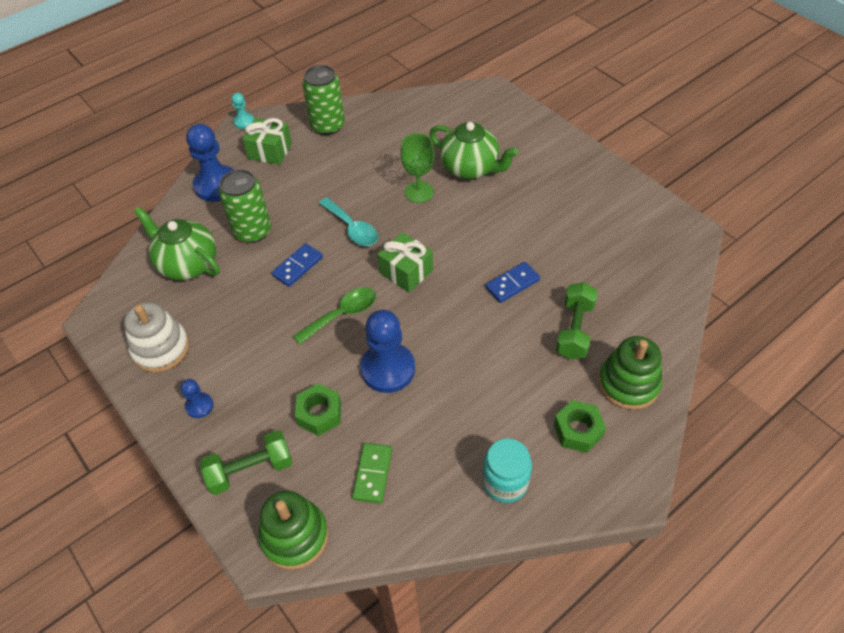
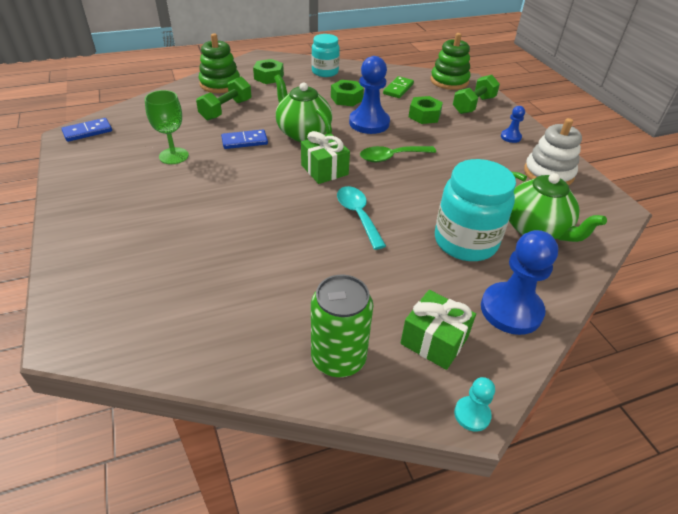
camera: 165 degrees left, 10 degrees down
green dumbbell [200,430,293,495] -> green dumbbell turned 45 degrees counterclockwise [453,75,500,114]
green can [219,169,271,243] -> turquoise jar [435,159,516,261]
blue domino [271,243,323,287] -> blue domino moved to [61,118,112,142]
green goblet [400,133,434,203] -> green goblet moved to [145,90,189,164]
green teapot [429,122,518,179] -> green teapot moved to [274,74,332,142]
none -> green nut [331,80,364,106]

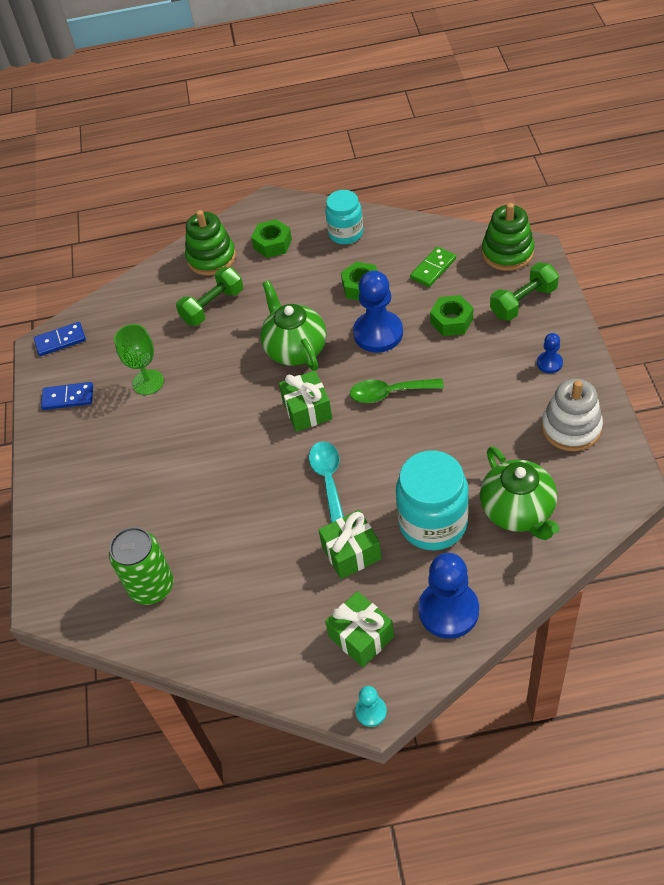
camera: 20 degrees right, 10 degrees up
blue domino [221,129,268,149] -> blue domino moved to [41,382,93,410]
green can [311,275,373,377] -> green can moved to [109,527,173,605]
none -> green gift [319,510,382,579]

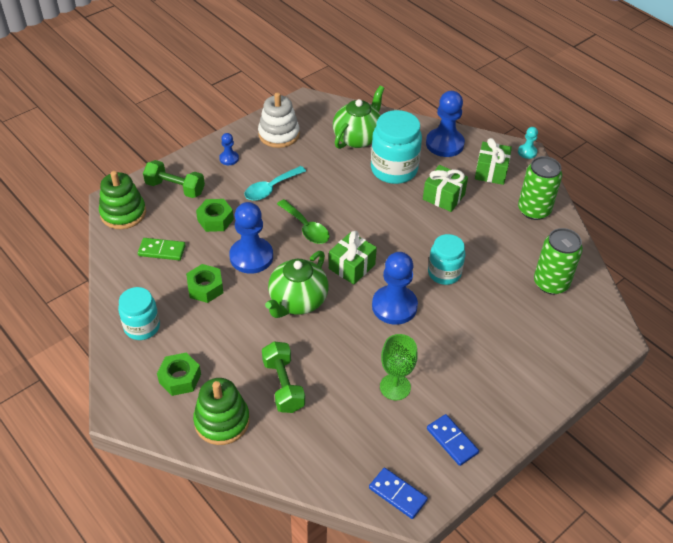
camera: 130 degrees left, 5 degrees down
green dumbbell [176,267,243,326] -> green dumbbell turned 60 degrees clockwise [262,341,305,413]
turquoise spoon [309,442,344,523] -> turquoise spoon moved to [245,166,306,201]
none -> blue pawn [372,252,418,325]
none -> turquoise jar [428,234,466,285]
none -> green can [518,156,562,220]

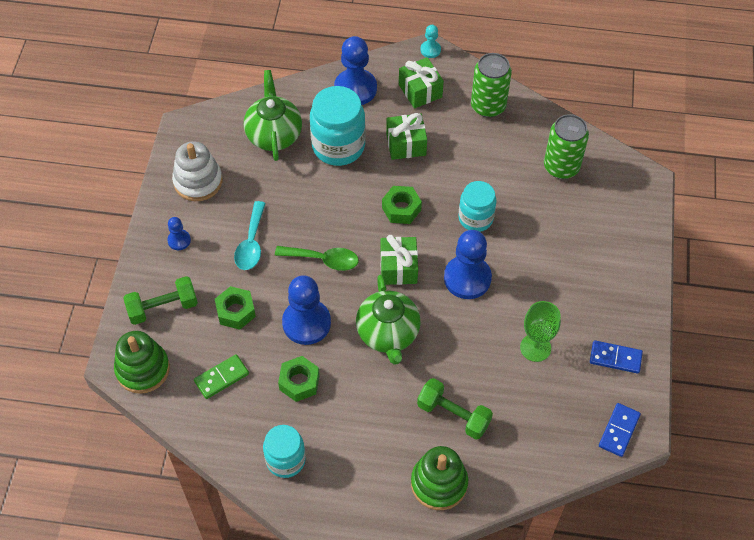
camera: 40 degrees left, 10 degrees up
green nut [157,353,201,396] -> green nut moved to [382,186,422,224]
blue domino [369,468,428,519] -> blue domino turned 60 degrees counterclockwise [599,403,641,457]

